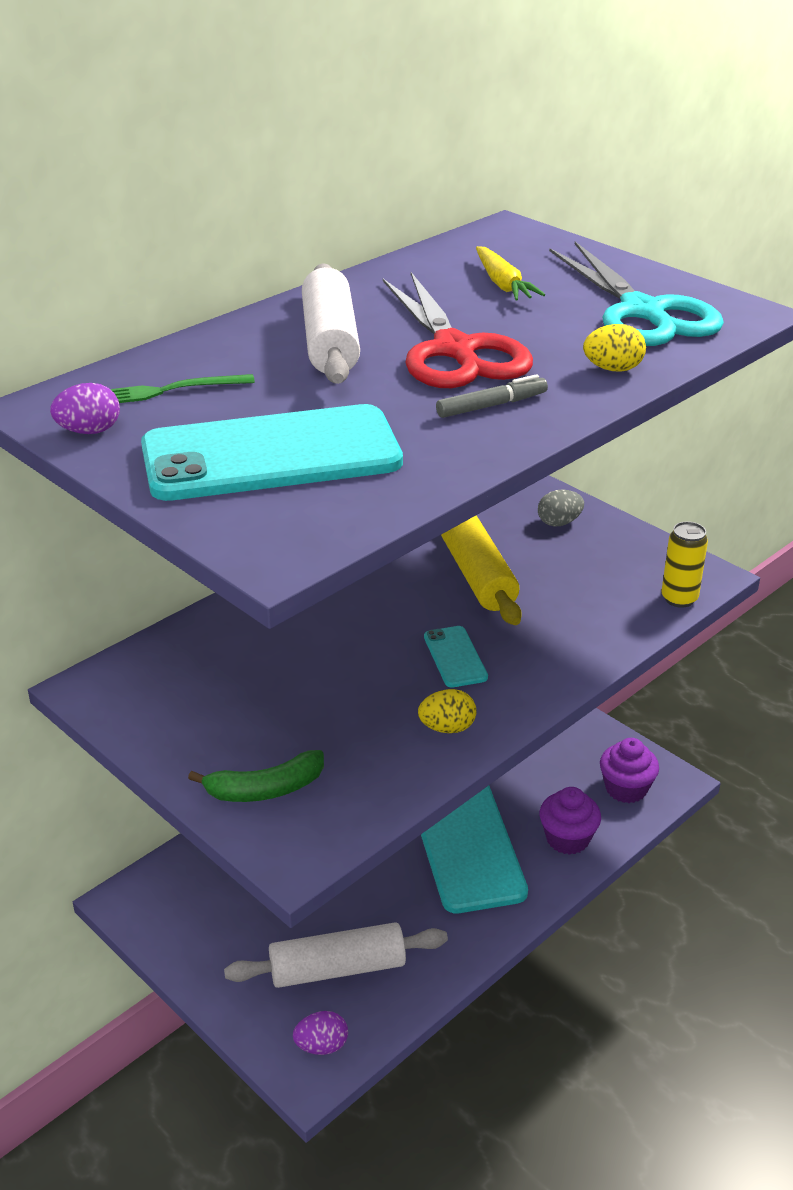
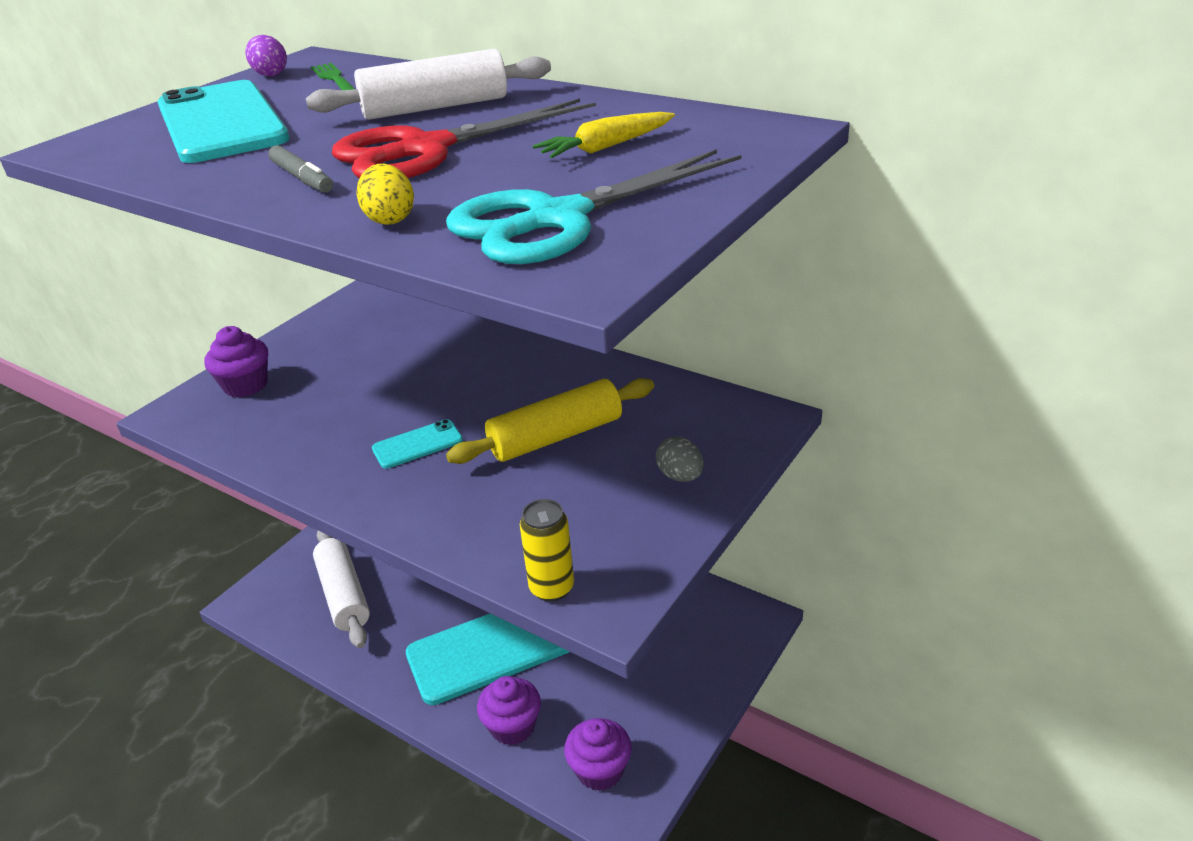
camera: 80 degrees right, 0 degrees up
green banana [188,750,324,802] -> purple cupcake [204,326,268,397]
purple egg [293,1011,348,1055] -> none
yellow egg [418,689,477,733] -> none

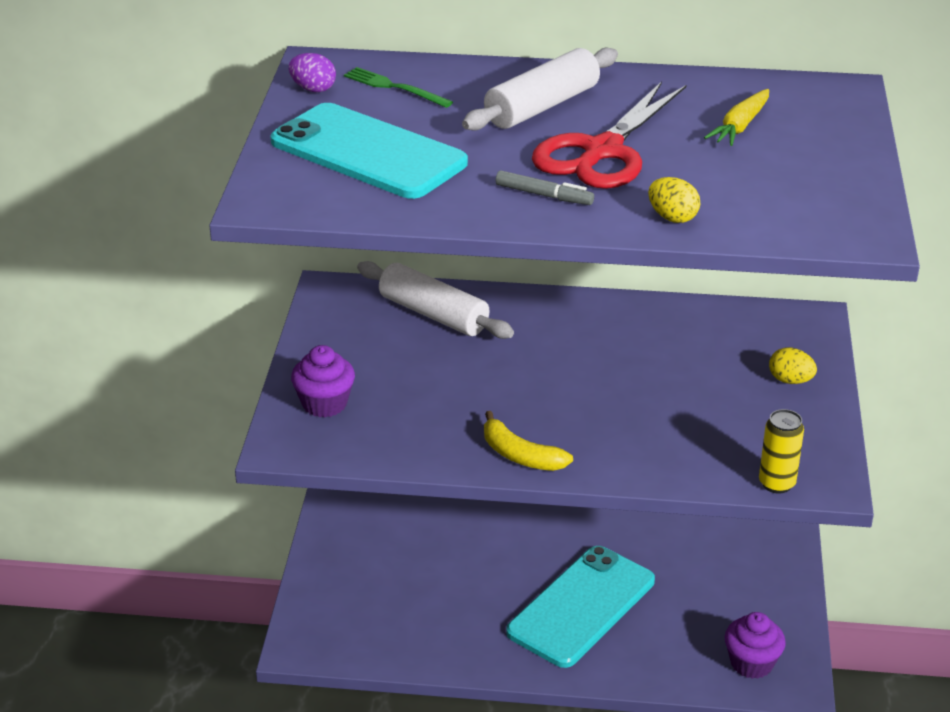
camera: 30 degrees left, 0 degrees up
white rolling pin [313,531,370,648] -> white rolling pin moved to [357,261,514,339]
turquoise phone [372,419,463,469] -> none
turquoise scissors [446,149,741,264] -> none
yellow rolling pin [446,378,654,464] -> none
purple cupcake [477,676,541,745] -> none
grey egg [656,436,704,482] -> yellow egg [769,347,817,384]
none -> yellow banana [484,411,573,471]

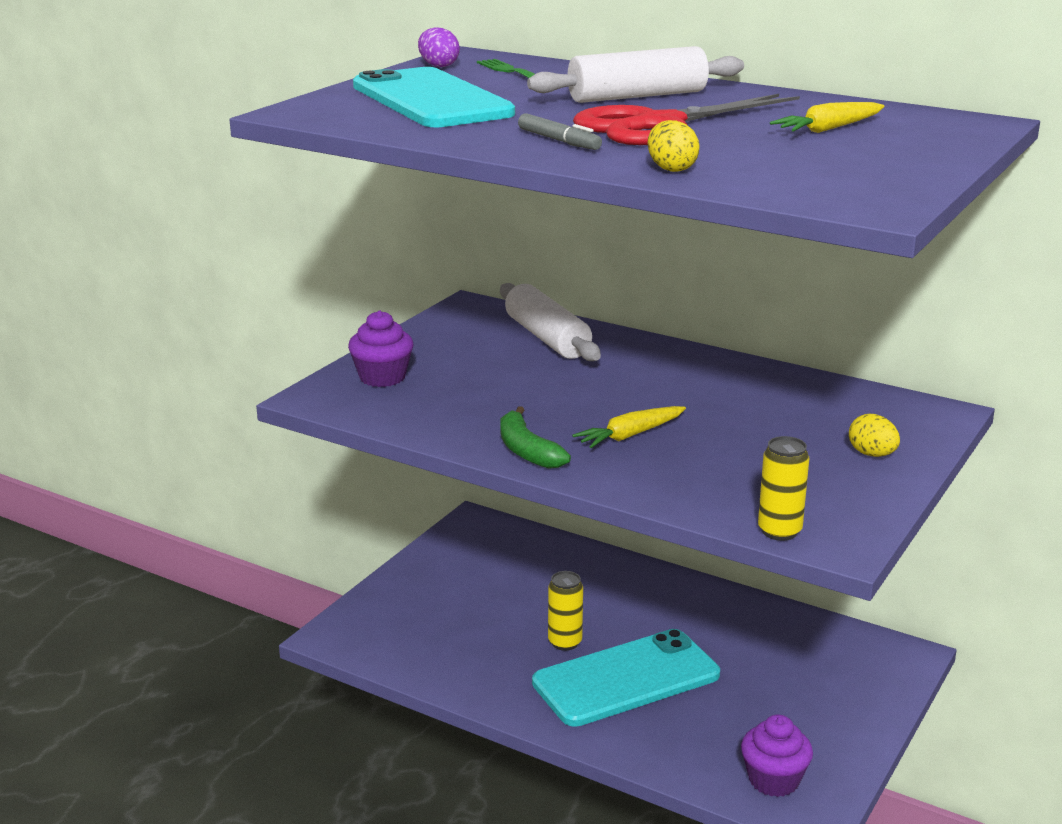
camera: 25 degrees right, 10 degrees down
yellow banana [484,411,573,471] -> green banana [500,406,571,469]
none -> yellow can [548,571,583,651]
none -> yellow carrot [572,406,686,448]

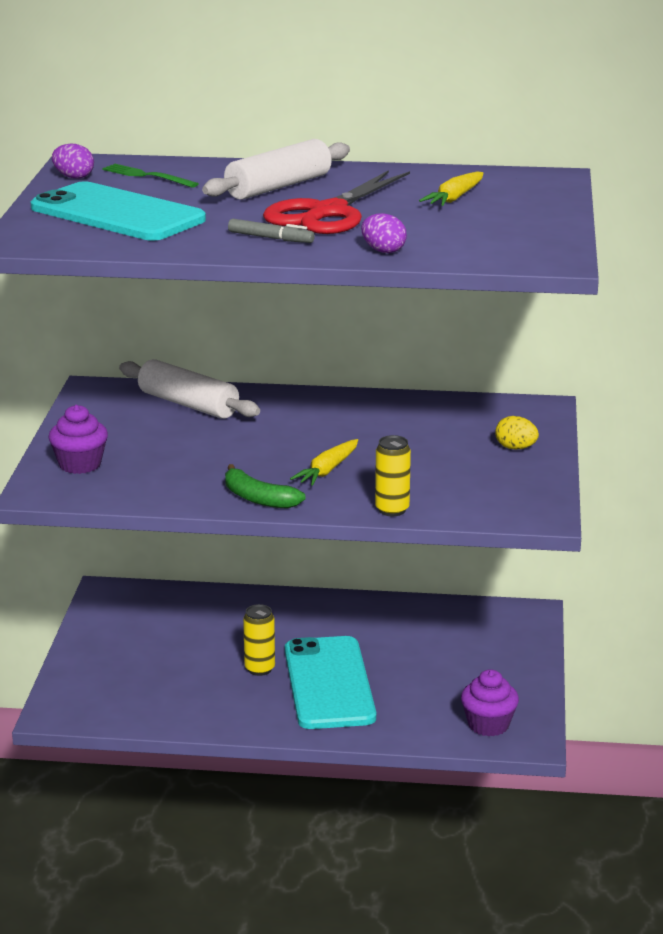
camera: 25 degrees left, 0 degrees up
turquoise phone [532,629,720,727] -> turquoise phone turned 45 degrees counterclockwise [285,636,376,729]
yellow egg [647,120,700,172] -> purple egg [361,213,407,253]
yellow can [758,436,809,541] -> yellow can moved to [375,435,411,516]

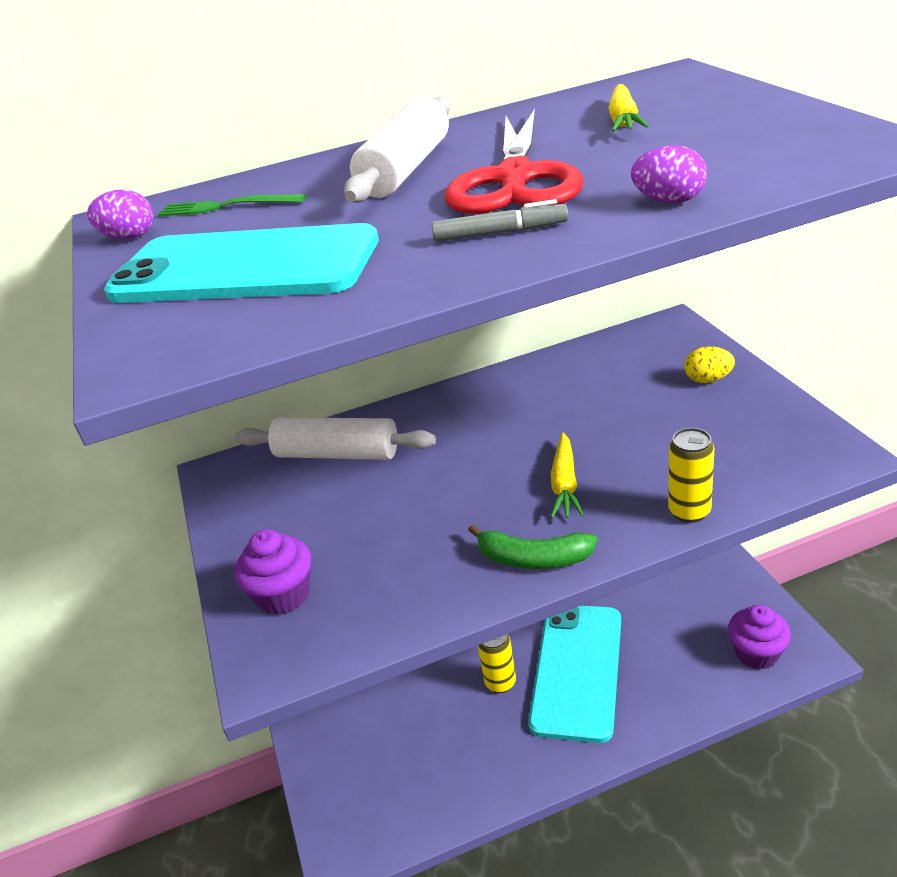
camera: 20 degrees left, 10 degrees up
turquoise phone [285,636,376,729] -> turquoise phone turned 45 degrees clockwise [529,605,621,743]

